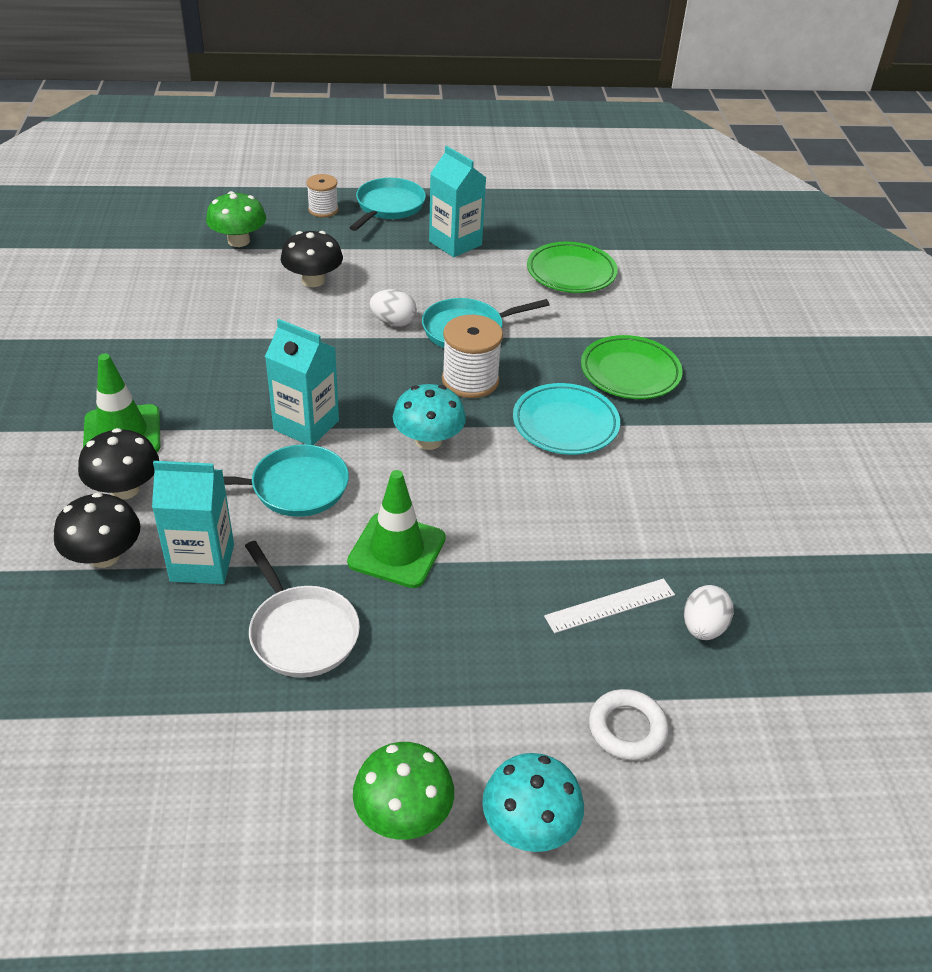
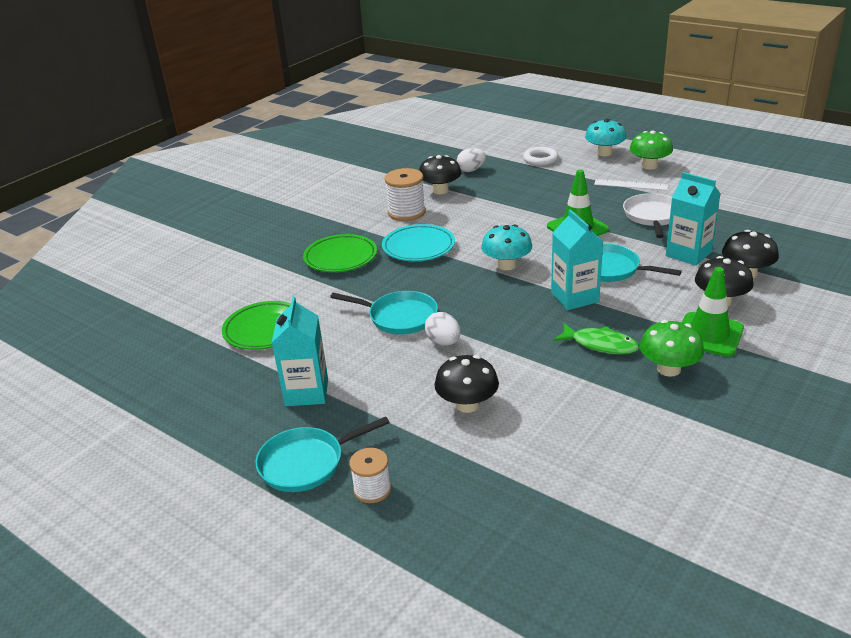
camera: 135 degrees left, 10 degrees down
green mushroom [206,191,266,247] -> green mushroom moved to [640,320,704,377]
white spool [442,315,503,398] -> white spool moved to [384,168,426,221]
white ruler [544,578,675,633] -> white ruler moved to [594,179,668,190]
none -> black mushroom [419,155,461,194]
none -> green fish [553,323,639,355]

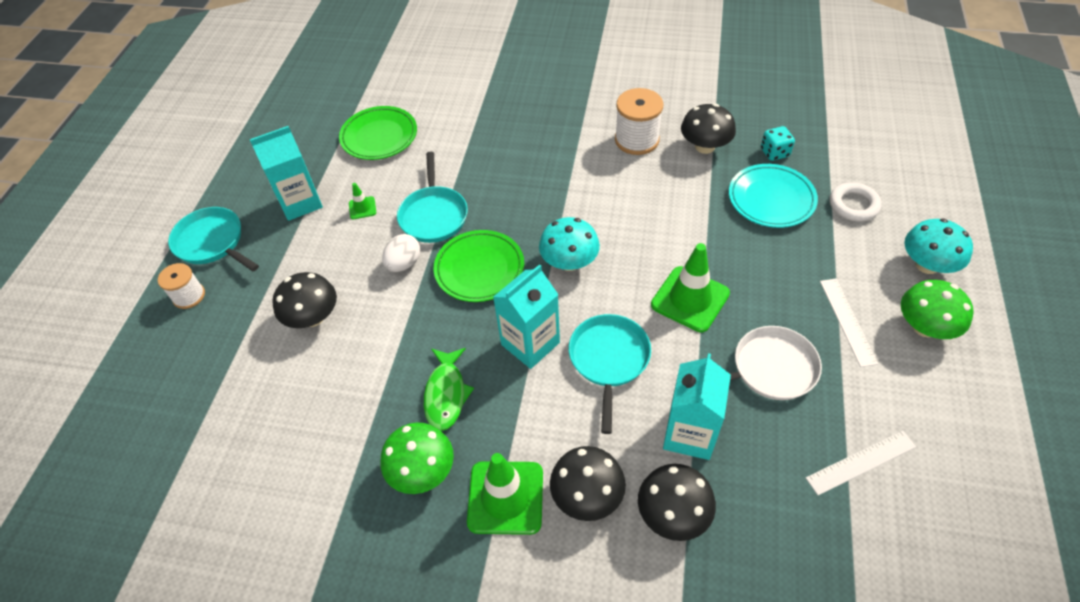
camera: 65 degrees right, 20 degrees up
green plate [303,234,377,272] -> green plate moved to [434,230,524,302]
turquoise plate [382,224,455,261] -> turquoise plate moved to [729,164,818,228]
white egg [457,148,486,172] -> turquoise dice [761,126,795,161]
none -> green traffic cone [349,183,376,219]
none -> white ruler [806,431,916,495]

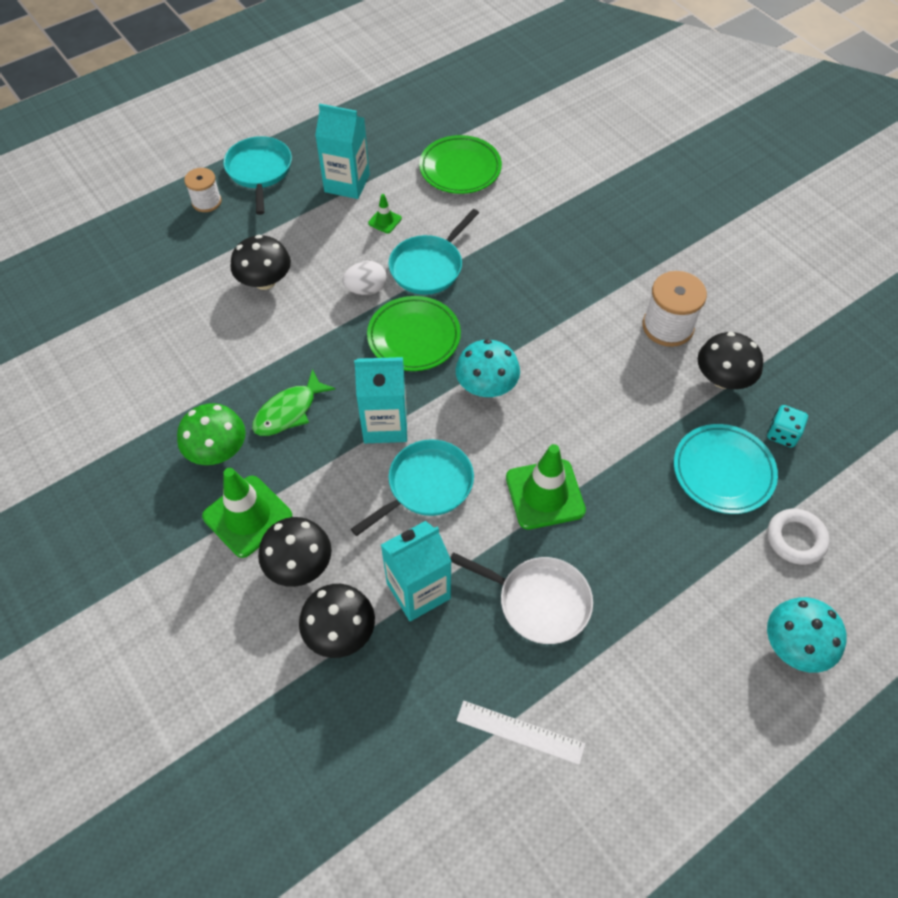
camera: 40 degrees right, 5 degrees up
white ruler [820,279,878,367] -> none
green mushroom [901,280,974,339] -> none

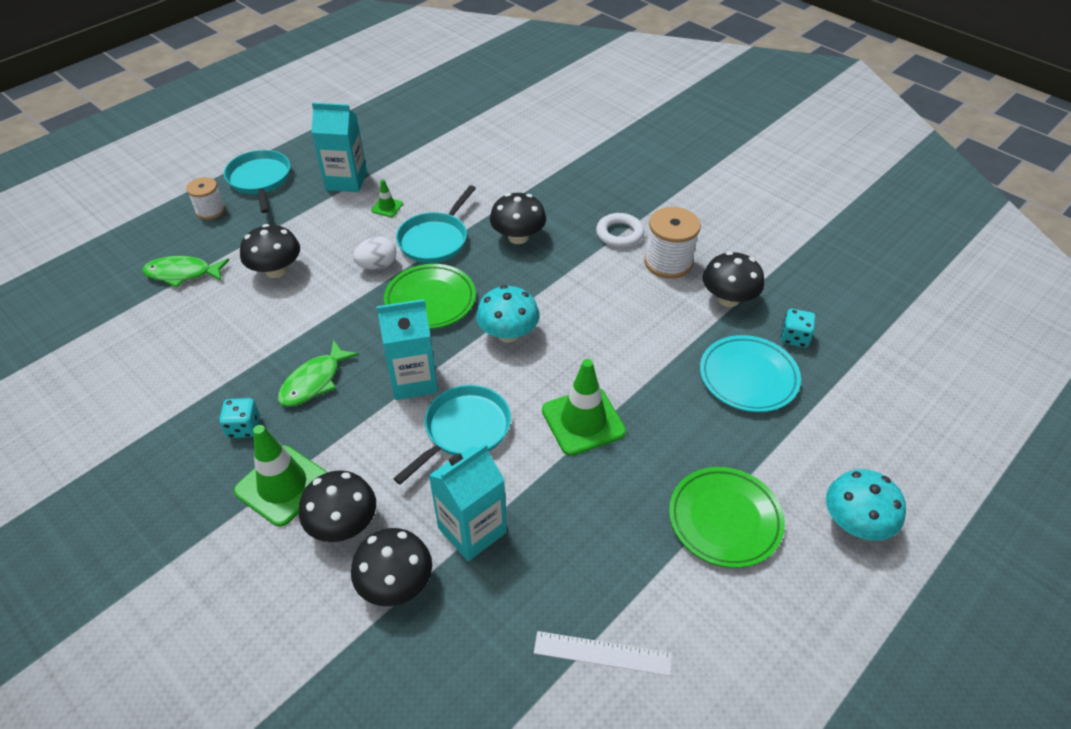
camera: 10 degrees left, 10 degrees down
green mushroom [177,403,246,465] -> turquoise dice [219,398,260,438]
green plate [419,135,502,194] -> green plate moved to [669,467,785,568]
white pan [450,552,593,644] -> none
white ring [767,509,829,565] -> white ring moved to [596,213,644,248]
none -> green fish [143,256,229,288]
none -> black mushroom [490,193,546,244]

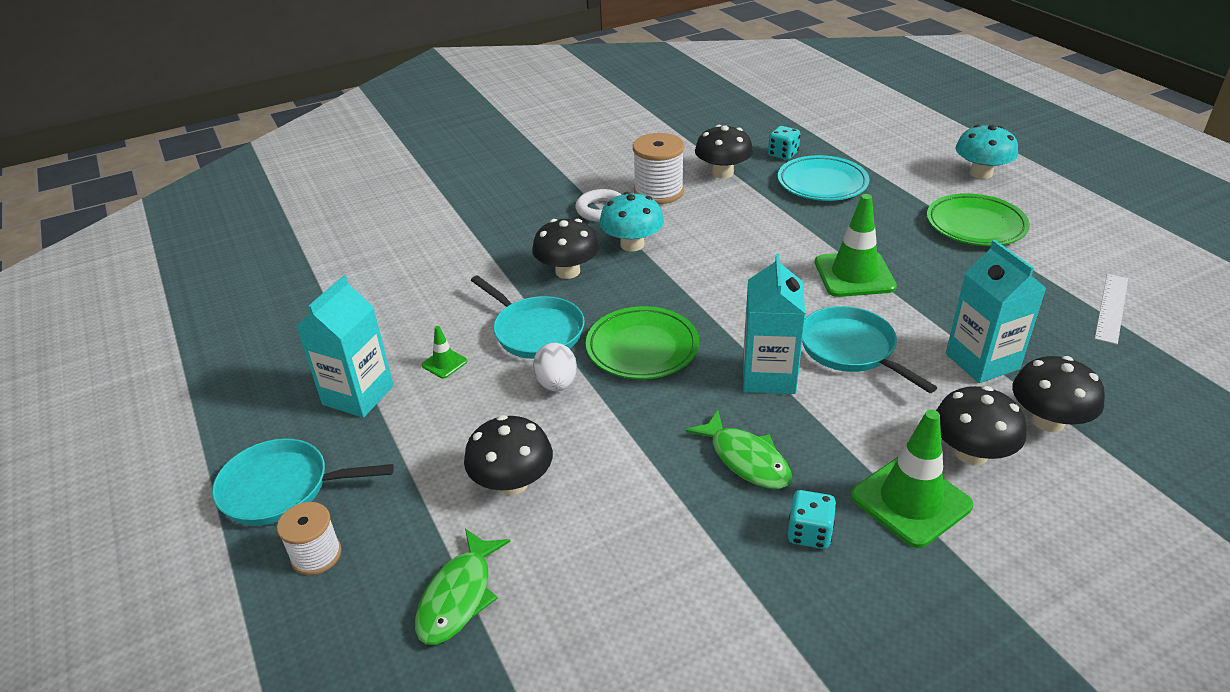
camera: 70 degrees left, 10 degrees down
turquoise mushroom [476,285,539,342] -> turquoise mushroom moved to [599,192,664,252]

